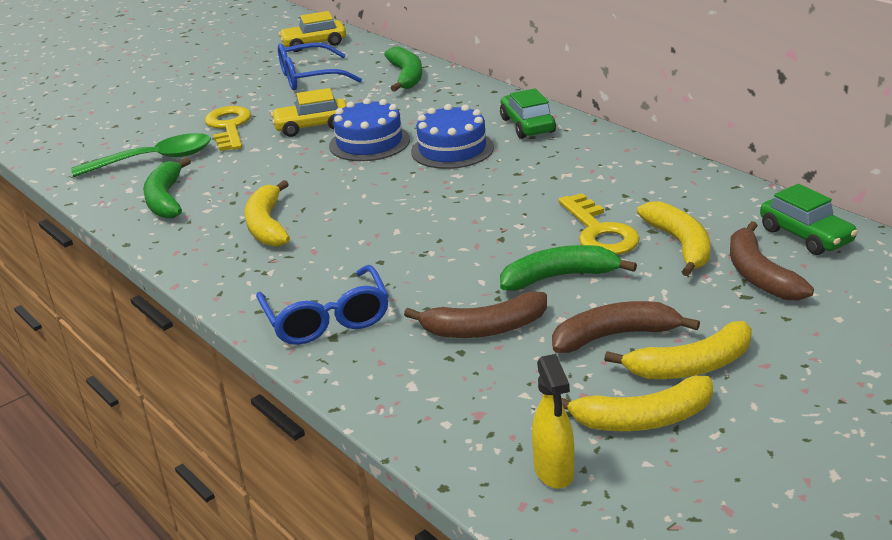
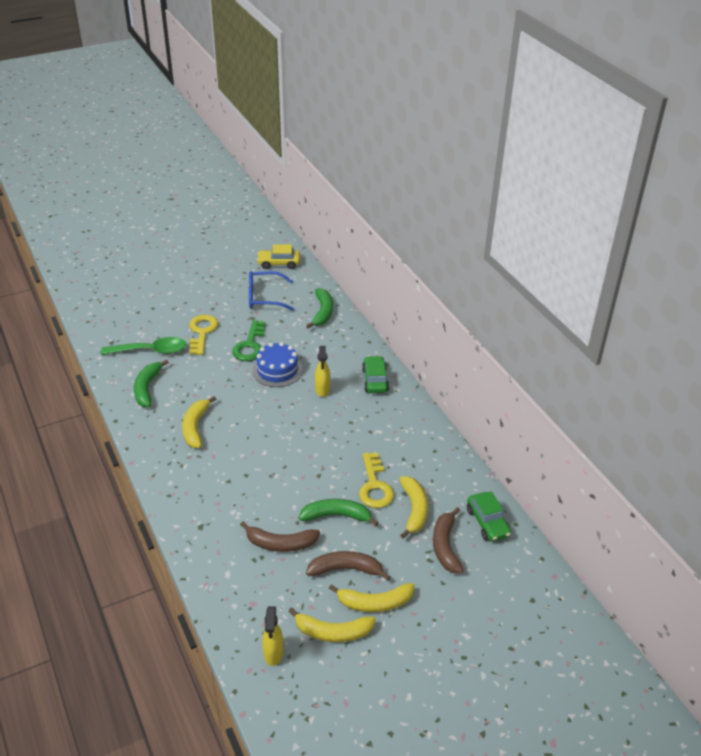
camera: 10 degrees right, 10 degrees up
blue glasses [256,265,389,345] -> none
yellow car [271,88,347,137] -> green key [232,320,266,361]
blue cake [411,104,494,169] -> yellow spray bottle [315,346,331,397]

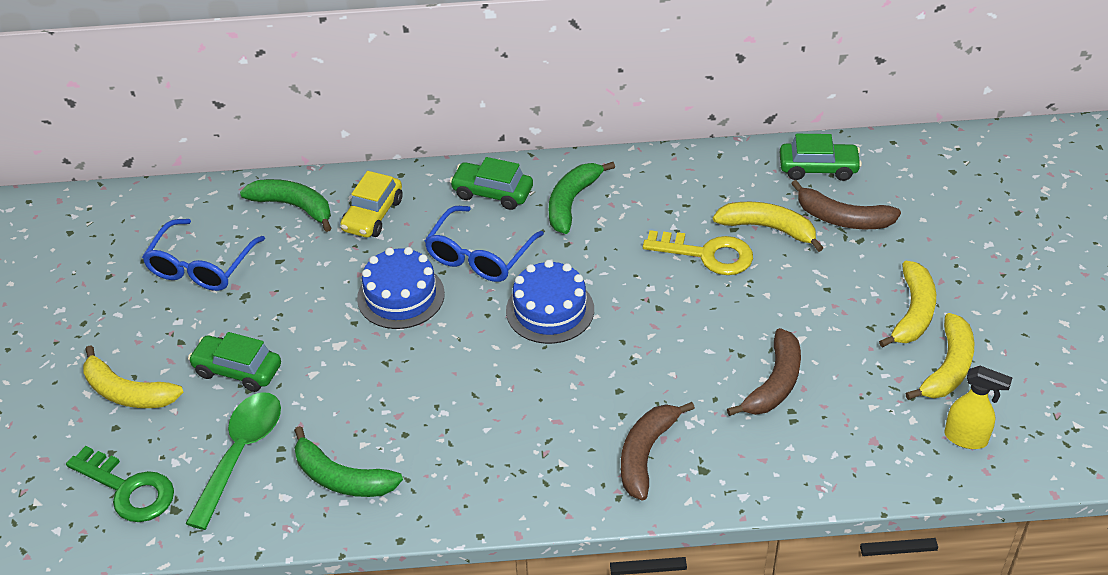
camera: 65 degrees left, 5 degrees up
yellow banana [182,396,216,448] -> yellow banana moved to [83,345,183,408]
yellow key [189,315,218,355] -> green car [188,332,281,392]
green key [232,320,266,361] -> green key moved to [66,446,174,522]
yellow car [257,244,300,269] -> yellow car moved to [340,171,403,237]
green banana [299,499,379,526] -> green banana moved to [549,162,615,234]
brown banana [306,551,391,581] -> brown banana moved to [621,402,695,501]
yellow spray bottle [315,346,331,397] -> blue glasses [425,206,544,282]
none -> blue cake [506,260,594,344]

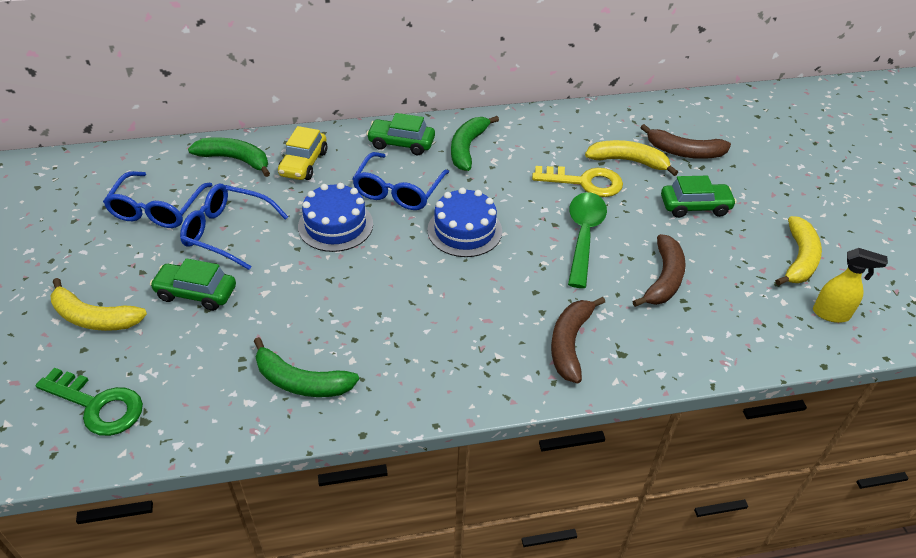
camera: 10 degrees left, 0 degrees up
green spoon [186,392,281,530] -> green spoon moved to [568,193,607,288]
green car [780,134,862,181] -> green car moved to [661,176,737,218]
yellow banana [879,261,936,348] -> none
none -> blue glasses [180,184,288,270]

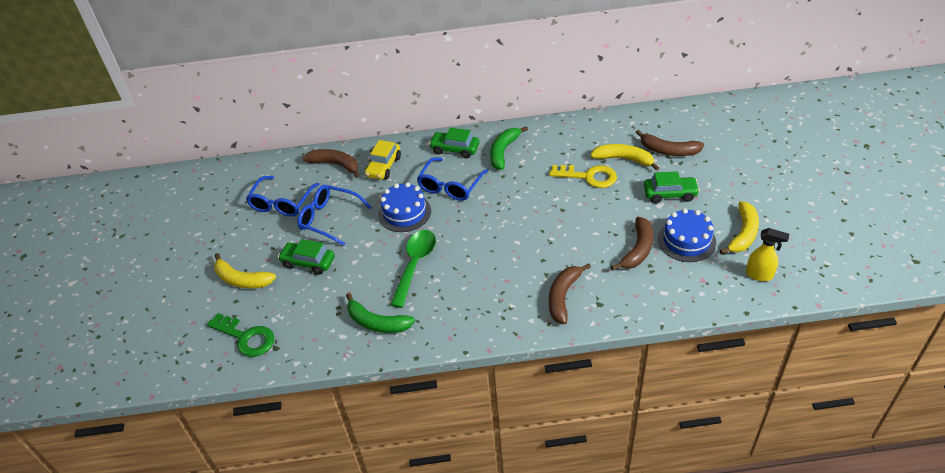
camera: 10 degrees right, 0 degrees up
green banana [188,137,270,177] -> brown banana [303,149,359,178]
blue cake [427,188,502,257] -> blue cake moved to [658,208,716,262]
green spoon [568,193,607,288] -> green spoon moved to [390,230,436,308]

